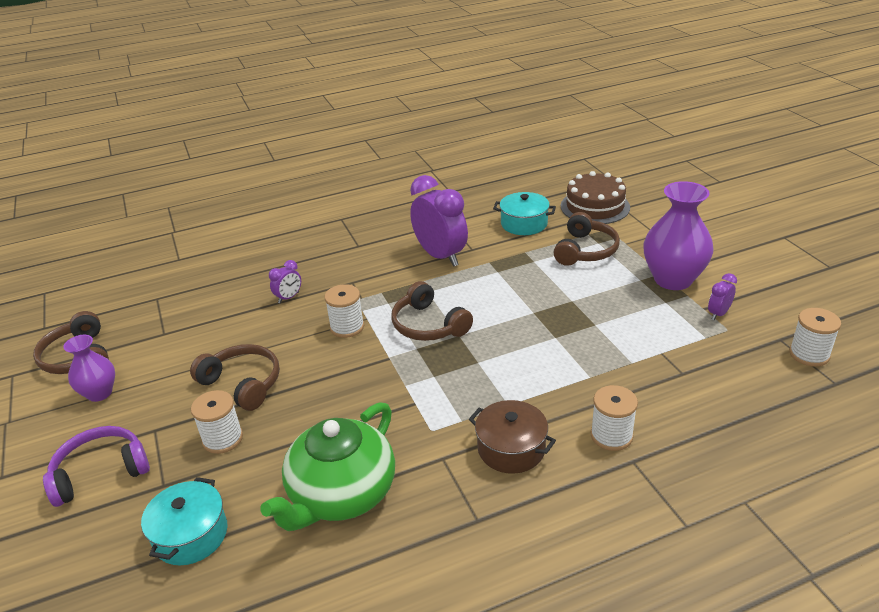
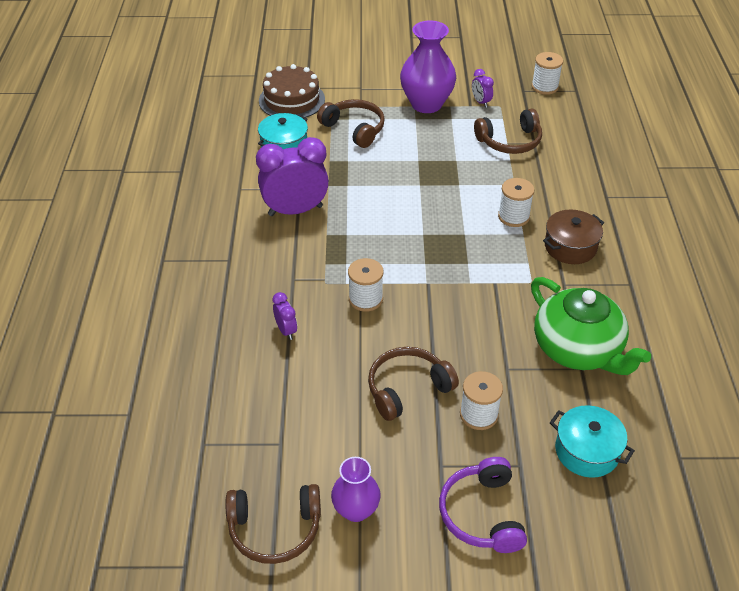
camera: 70 degrees left, 10 degrees up
brown headphones [391,281,473,341] -> brown headphones moved to [474,109,542,154]
white spool [591,385,638,451] -> white spool moved to [498,178,535,227]

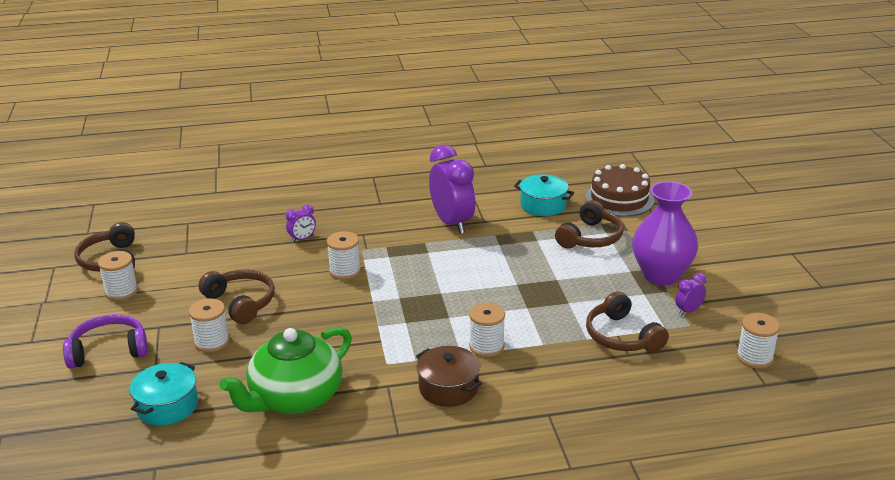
camera: 80 degrees right, 15 degrees down
purple vase [331,457,381,522] -> white spool [98,251,138,301]

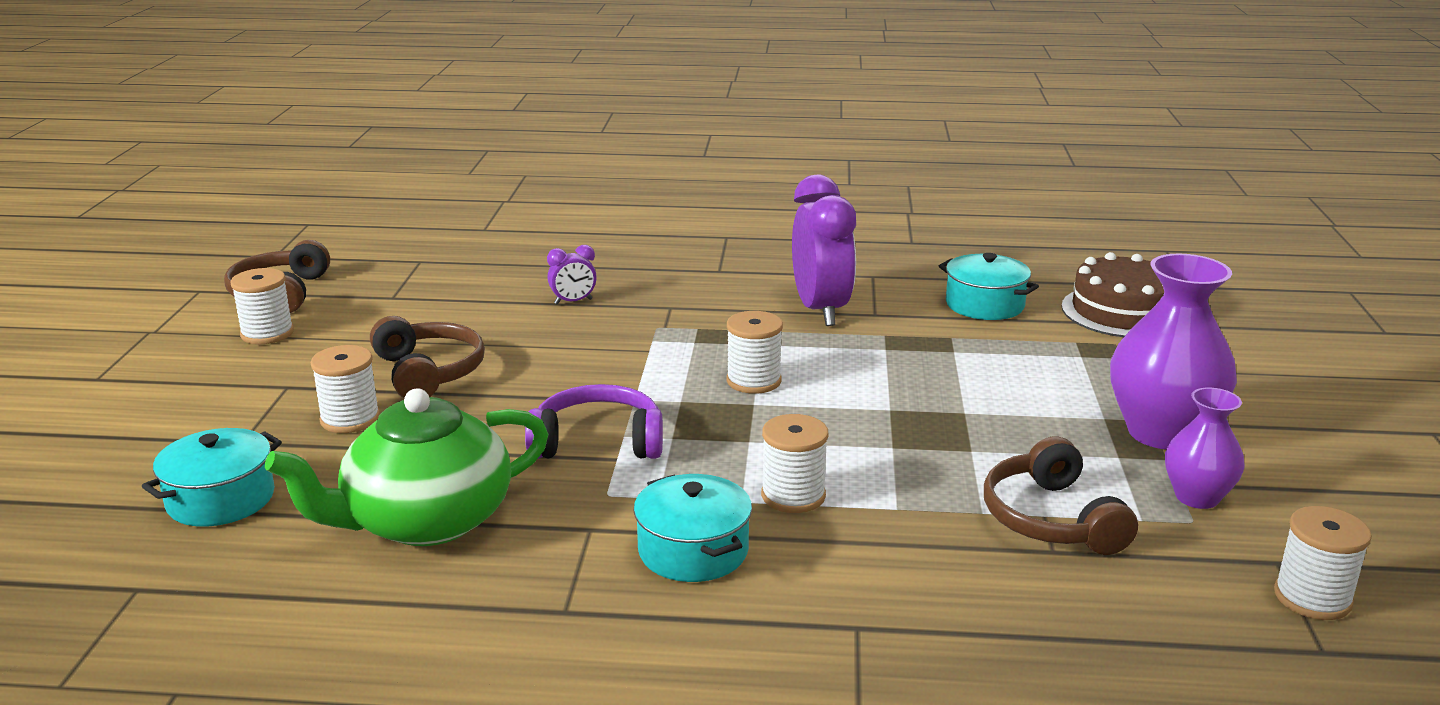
camera: 15 degrees right, 5 degrees down
purple headphones [63,314,148,369] -> purple headphones moved to [525,384,663,459]
white spool [327,231,361,280] -> white spool moved to [726,311,783,394]
brown pot [416,346,482,407] -> turquoise pot [634,474,752,582]
brown headphones [555,200,624,249] -> none
purple clock [675,273,706,316] -> purple vase [1165,388,1245,509]

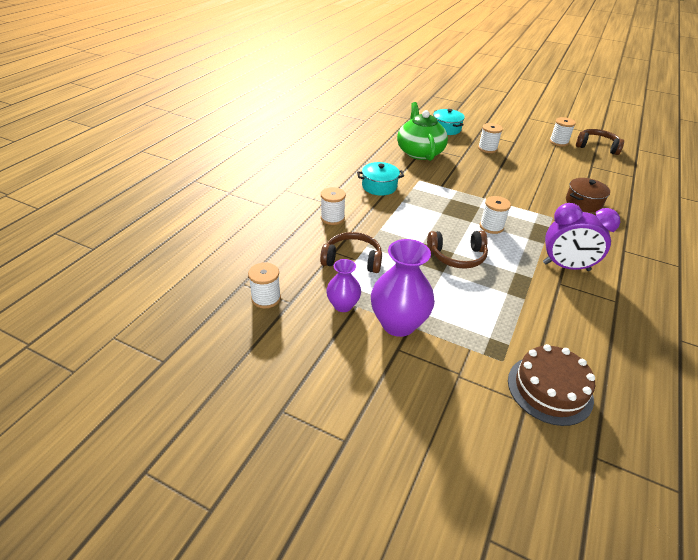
camera: 110 degrees right, 15 degrees up
brown headphones [370,316,485,398] -> brown headphones moved to [427,231,488,269]
purple headphones [525,384,663,459] -> none
purple clock [547,245,597,305] -> brown pot [566,178,610,212]
white spool [761,414,829,513] -> white spool moved to [321,187,346,225]
turquoise pot [939,253,1039,320] -> none

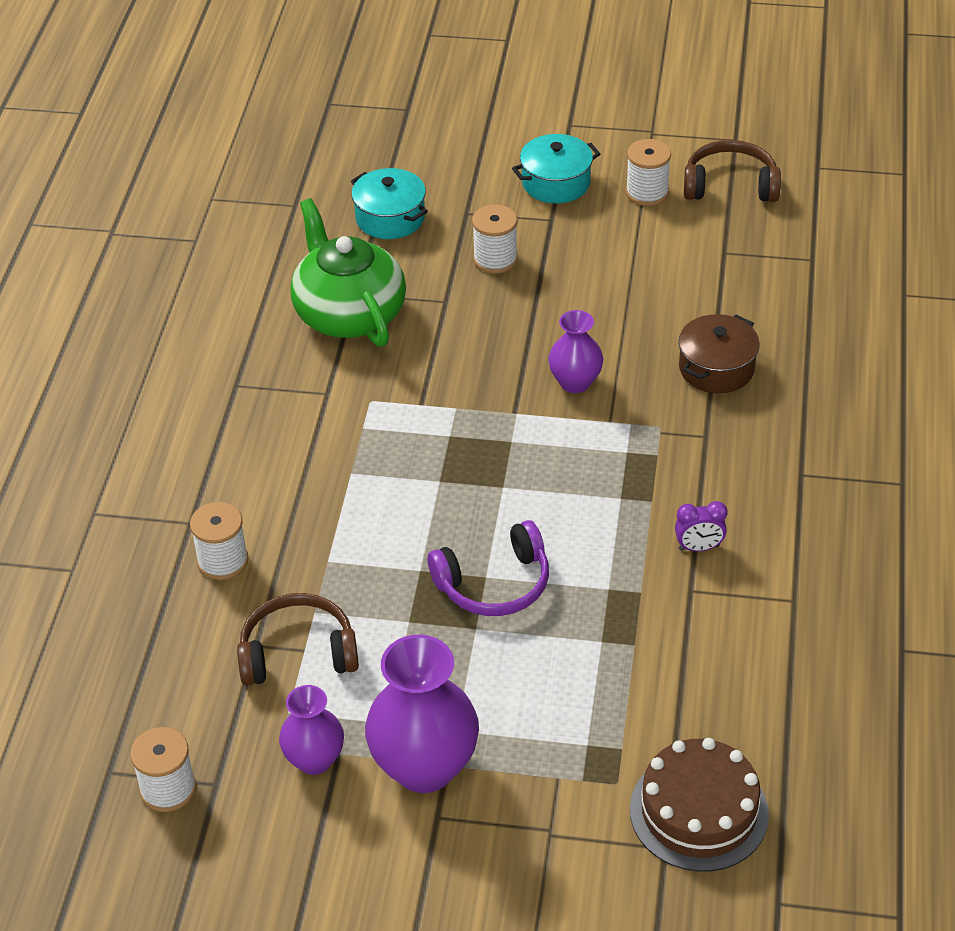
camera: 15 degrees left, 5 degrees up
turquoise pot [357,162,404,196] -> turquoise pot moved to [512,134,600,203]
brown headphones [427,231,488,269] -> purple headphones [428,520,549,616]
white spool [480,196,511,234] -> none
purple clock [543,203,620,271] -> purple clock [675,501,728,551], size x0.46
none -> purple vase [548,310,603,393]

